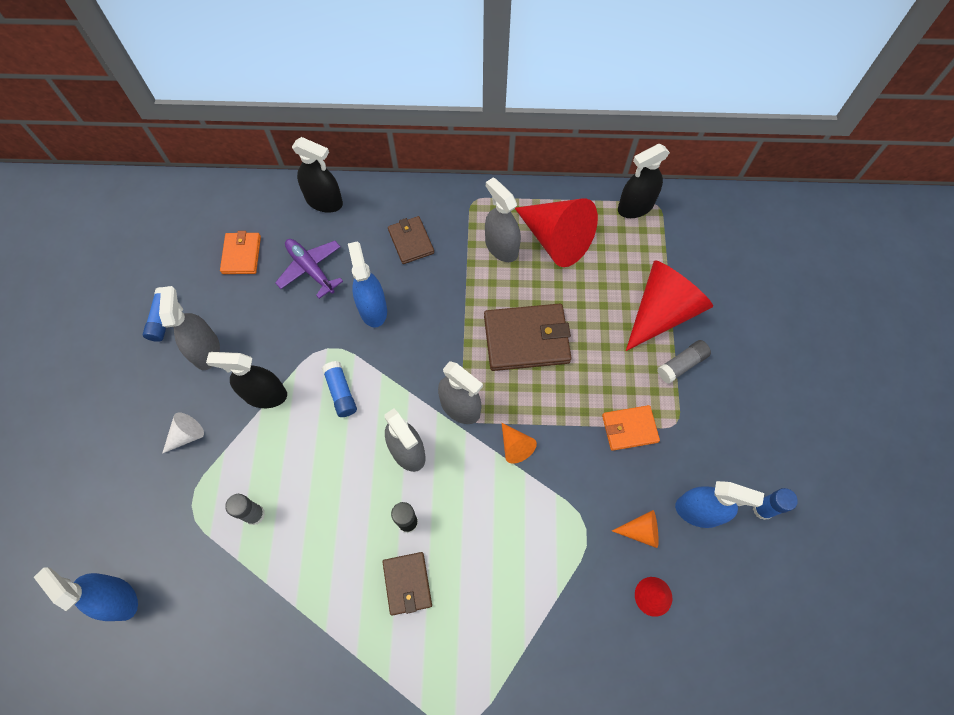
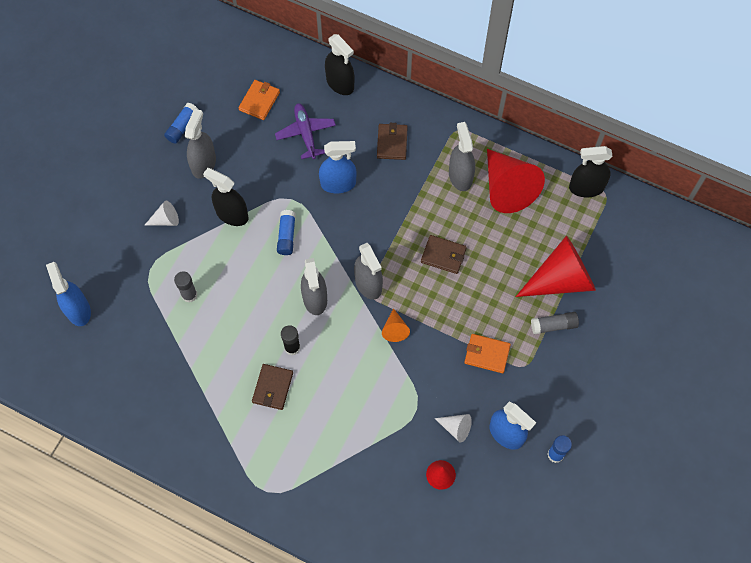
camera: 25 degrees right, 0 degrees up
blue spray bottle [348,241,387,328] -> blue spray bottle turned 75 degrees clockwise [319,141,357,193]
brown wallet [484,304,572,371] -> brown wallet [421,235,467,274], size x0.59
orange cone [612,510,659,548] -> white cone [434,414,472,443]

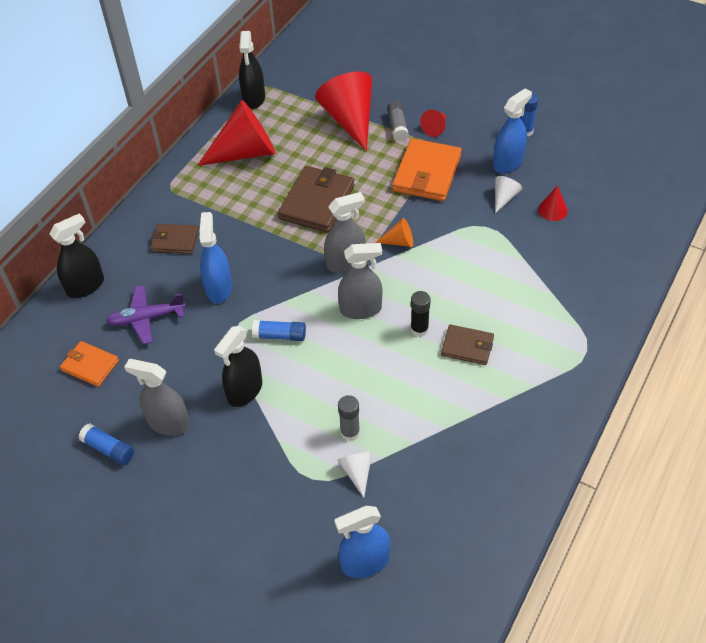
camera: 85 degrees left, 15 degrees down
white cone [145,201,179,226] -> white cone moved to [338,452,372,497]
brown wallet [421,235,467,274] -> brown wallet [278,166,355,232], size x1.71
grey spray bottle [449,122,475,191] -> none
orange wallet [464,334,511,373] -> orange wallet [392,138,462,201], size x1.71
none -> red cone [420,110,446,137]

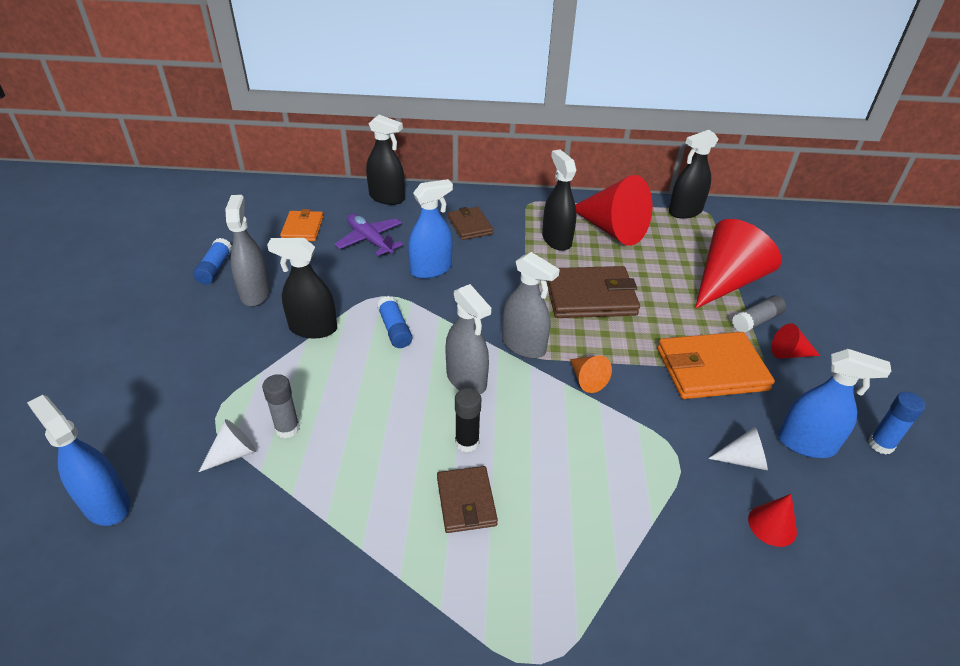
camera: 60 degrees right, 10 degrees down
none -> black spray bottle [542,149,577,251]

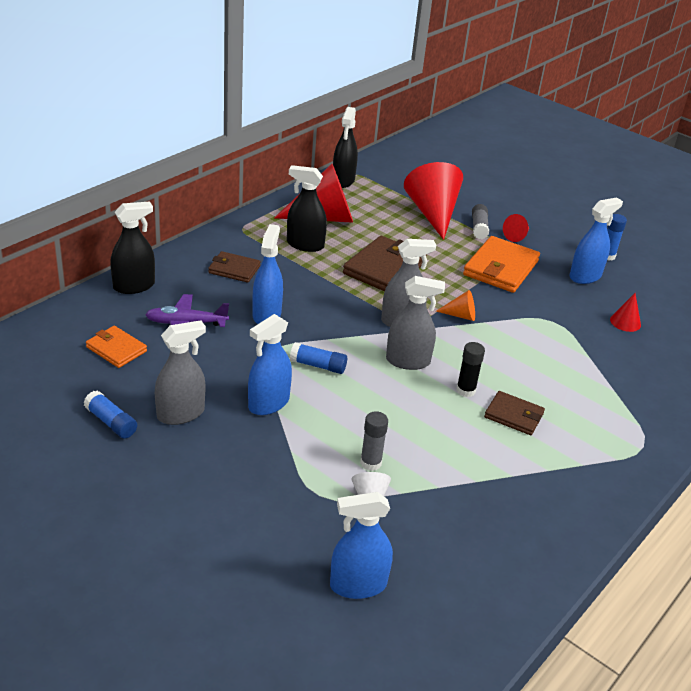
camera: 55 degrees left, 5 degrees down
grey spray bottle [225,195,271,306] -> grey spray bottle turned 120 degrees clockwise [155,320,206,425]
black spray bottle [267,238,337,338] -> blue spray bottle [248,314,292,415]
white cone [708,427,768,471] -> none

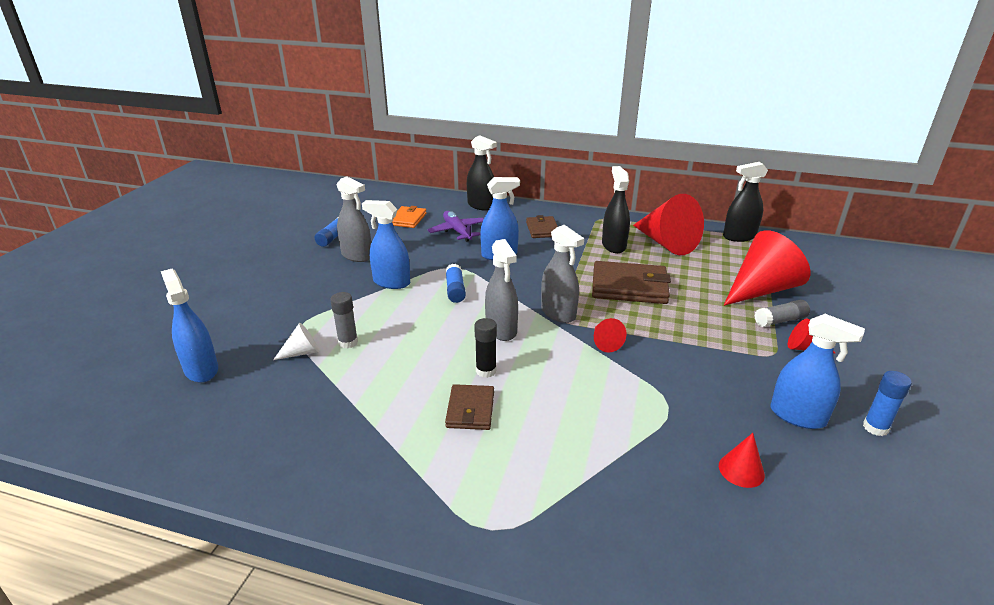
camera: 70 degrees right, 5 degrees down
orange cone [436,290,475,321] -> red cone [594,318,627,353]
orange wallet [463,236,540,293] -> none

